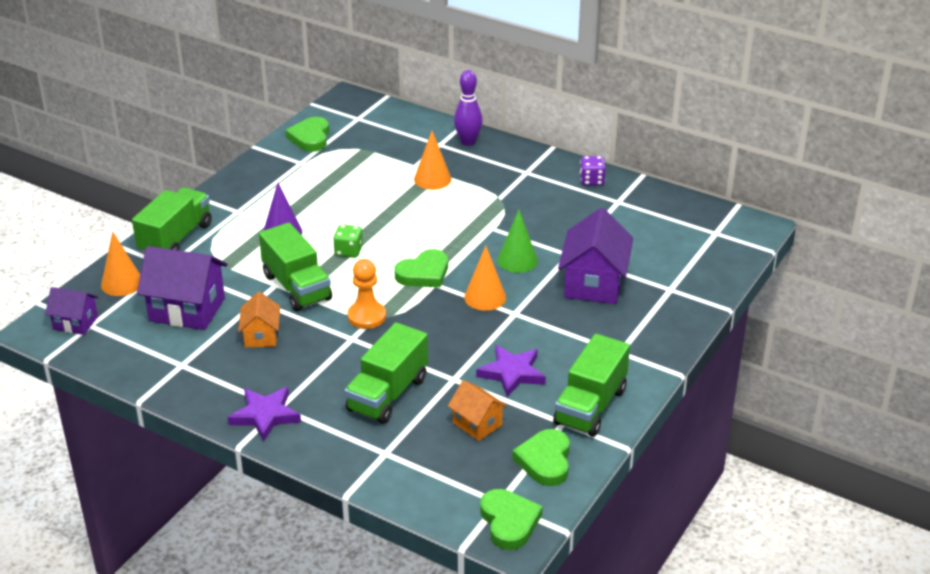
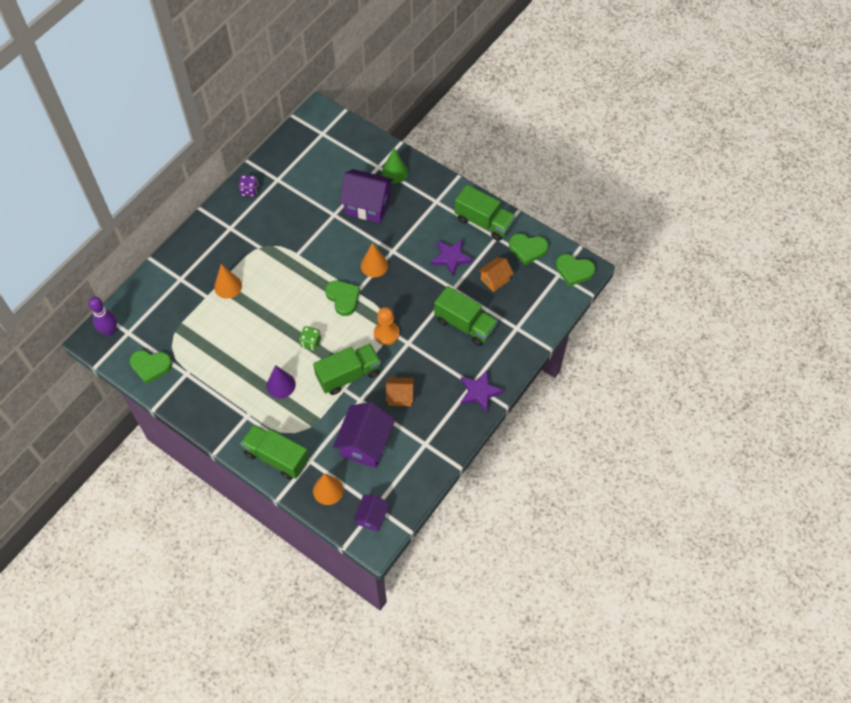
camera: 85 degrees left, 25 degrees up
purple bowling pin [454,70,482,146] -> purple bowling pin moved to [88,297,117,336]
green heart [480,489,543,550] -> green heart turned 150 degrees counterclockwise [556,254,595,287]
green cone [497,210,538,273] -> green cone moved to [382,148,408,183]

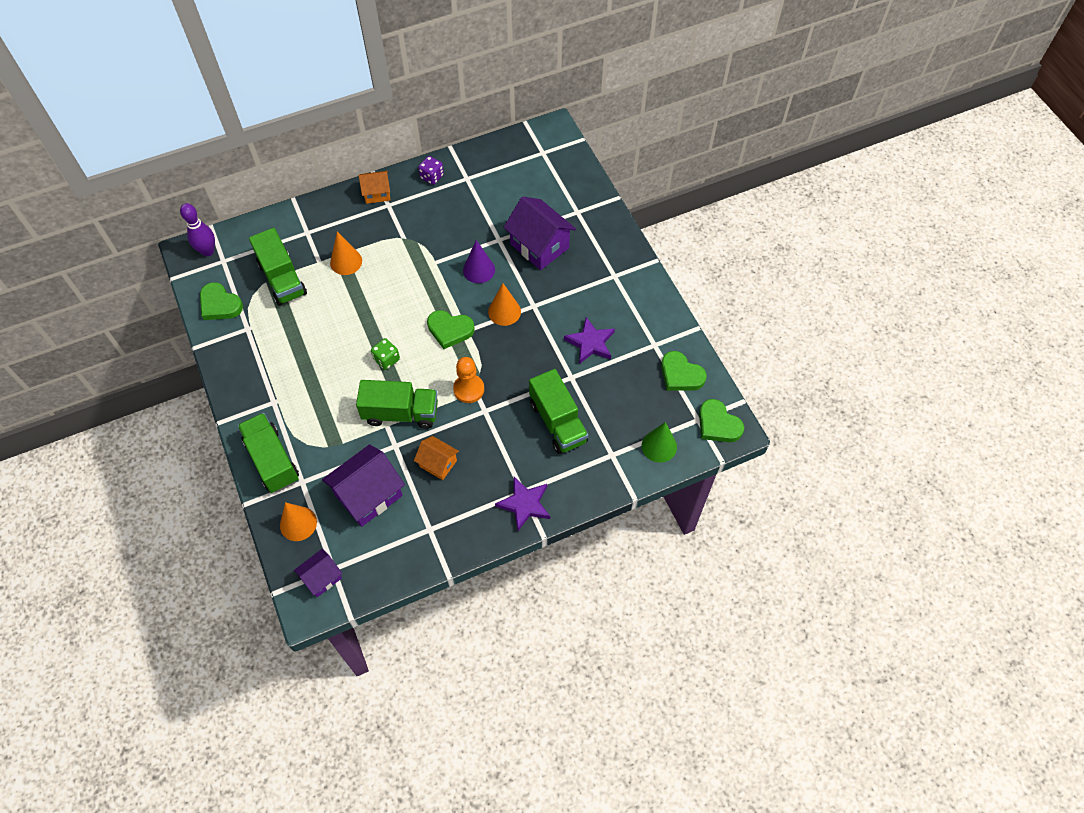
camera: 30 degrees right, 0 degrees up
purple cone [266,365,296,399] -> purple cone moved to [463,240,495,283]
green heart [325,280,360,316] -> green heart turned 105 degrees clockwise [427,310,475,349]
green cone [382,148,408,183] -> green cone moved to [642,422,677,462]
green truck [455,185,516,241] -> green truck moved to [249,228,307,305]
orange house [479,257,514,292] -> orange house moved to [359,171,390,204]

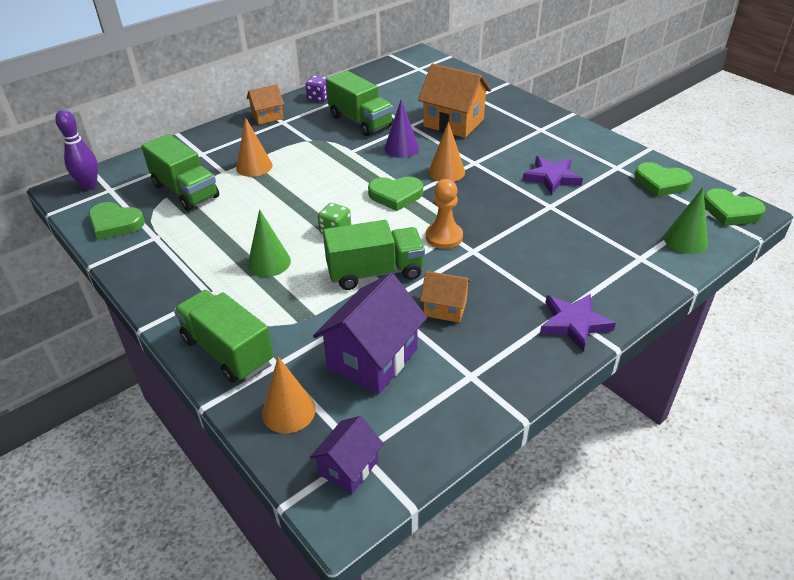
camera: 15 degrees left, 20 degrees down
purple house [503,197,576,270] -> orange house [418,63,491,138]
green truck [529,369,588,454] -> green truck moved to [326,71,393,136]
none -> green cone [248,209,291,277]

